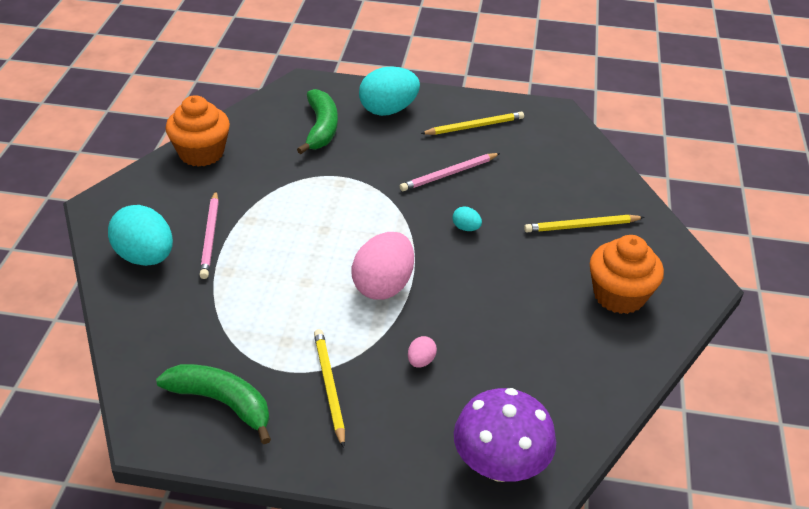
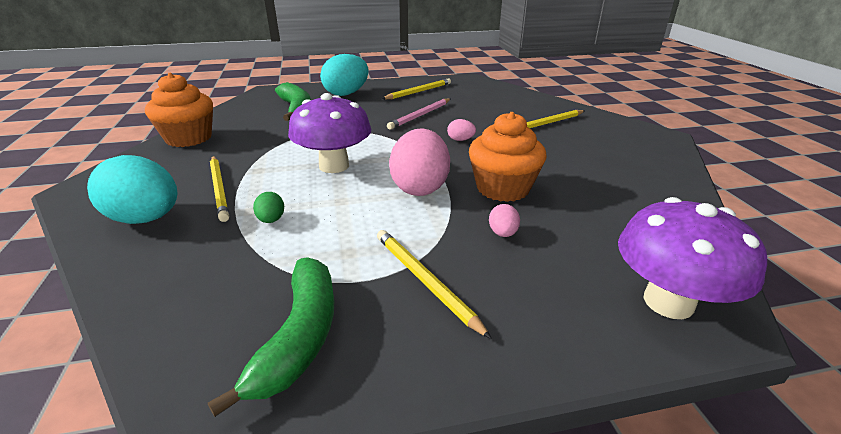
camera: 20 degrees left, 10 degrees down
green banana [156,364,271,444] -> green banana turned 90 degrees clockwise [208,257,334,417]
pink pencil [199,191,219,279] -> yellow pencil [210,156,229,222]
turquoise egg [452,206,482,231] -> pink egg [447,119,476,141]
orange cupcake [590,235,664,314] -> orange cupcake moved to [469,112,547,202]
none -> green egg [253,192,284,223]
none -> purple mushroom [288,93,372,173]

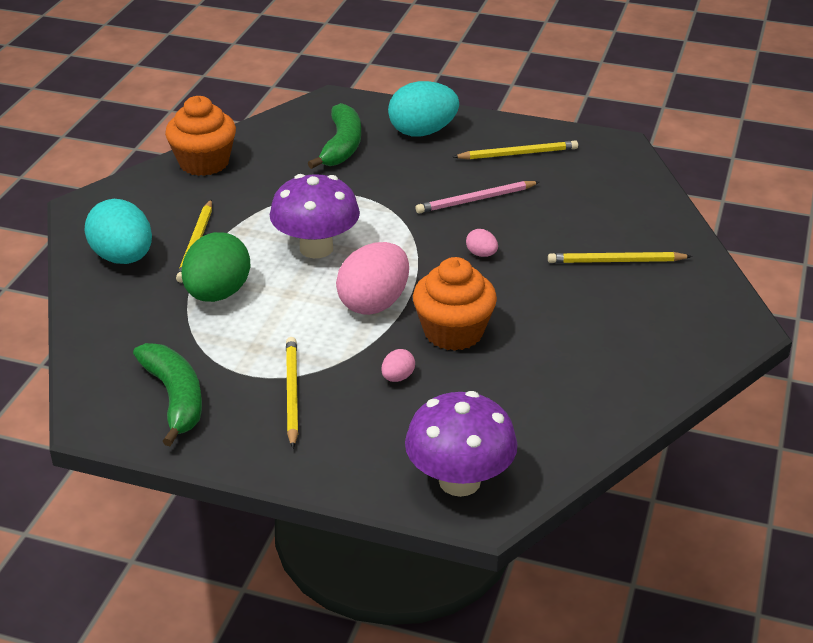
camera: 30 degrees right, 5 degrees up
green banana [208,257,334,417] -> green banana turned 60 degrees counterclockwise [133,343,202,446]
green egg [253,192,284,223] -> green egg [181,232,250,302], size x2.26

